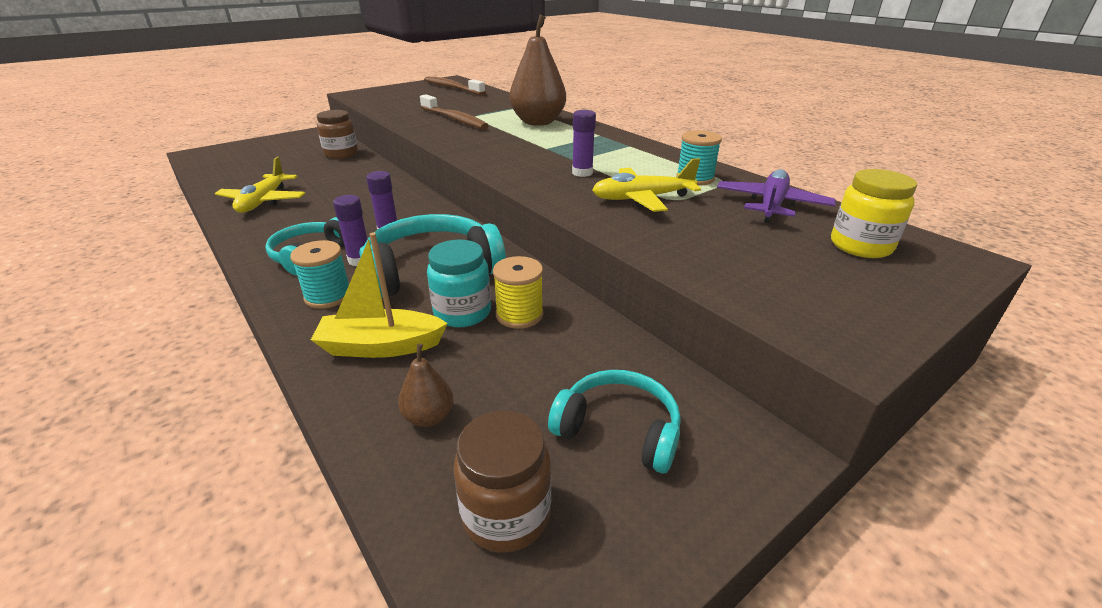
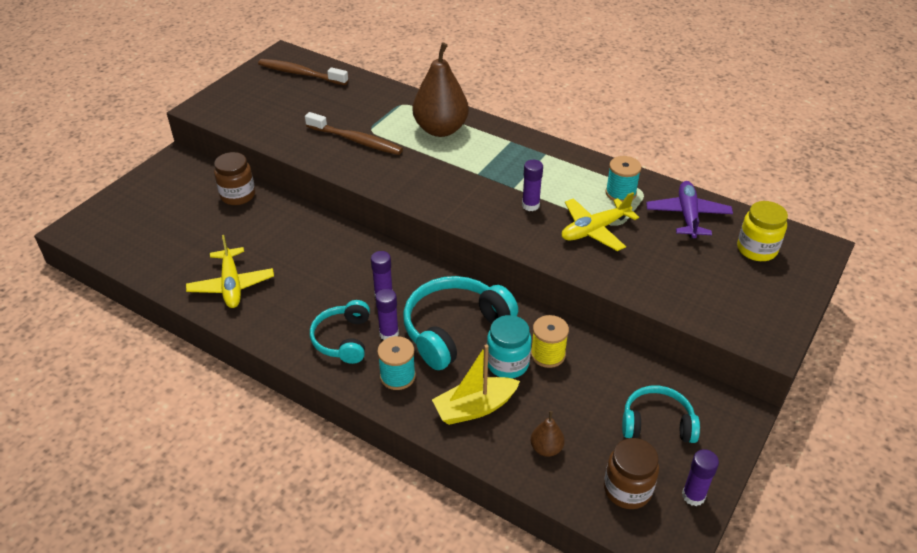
camera: 20 degrees left, 10 degrees up
none -> purple glue stick [682,449,719,506]

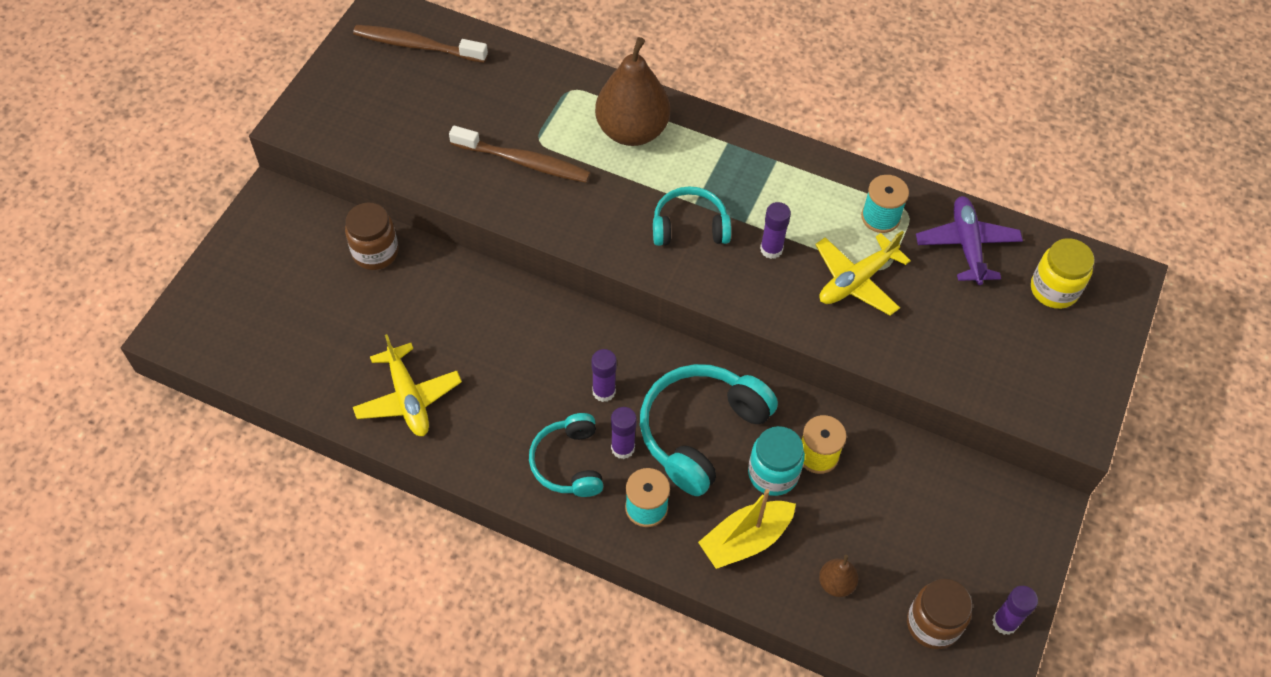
camera: 10 degrees left, 15 degrees up
turquoise headphones [622,385,700,443] -> turquoise headphones moved to [653,186,731,246]

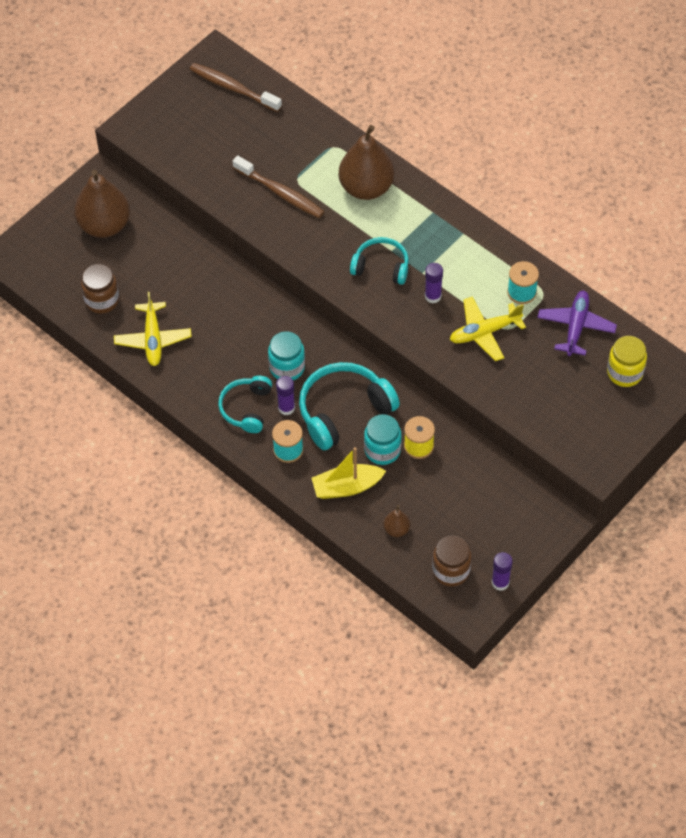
camera: 20 degrees right, 0 degrees up
brown jar [345,203,398,270] -> brown jar moved to [81,264,119,314]
purple glue stick [591,349,617,402] -> turquoise jar [268,332,305,380]
none -> brown pear [74,170,130,238]

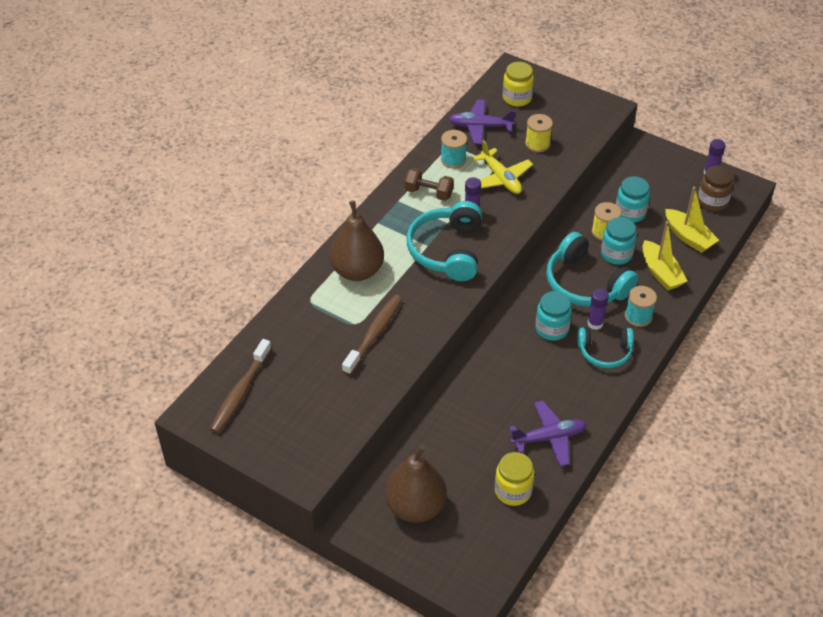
camera: 100 degrees left, 10 degrees down
brown jar [81,264,119,314] -> yellow jar [495,452,534,506]
yellow plane [114,292,192,366] -> purple plane [509,401,587,466]
turquoise headphones [350,237,409,285] -> turquoise headphones [406,201,482,281], size x1.61
brown pear [384,505,410,537] -> yellow boat [666,187,719,253]
none -> brown dumbbell [404,168,454,201]
none -> yellow spool [525,114,553,152]
none -> turquoise jar [616,176,650,223]

